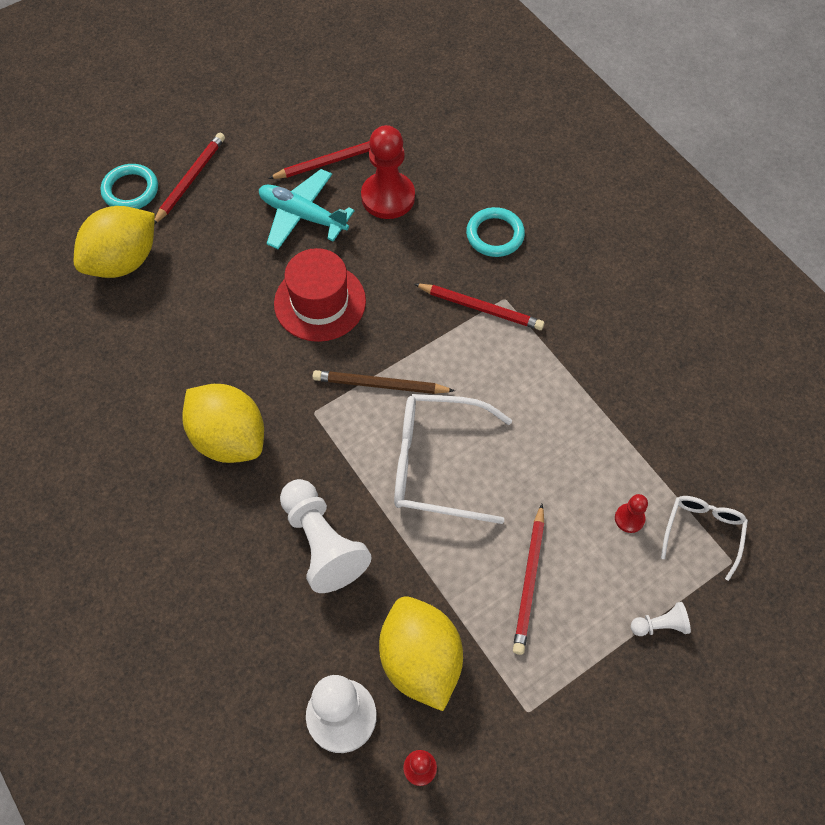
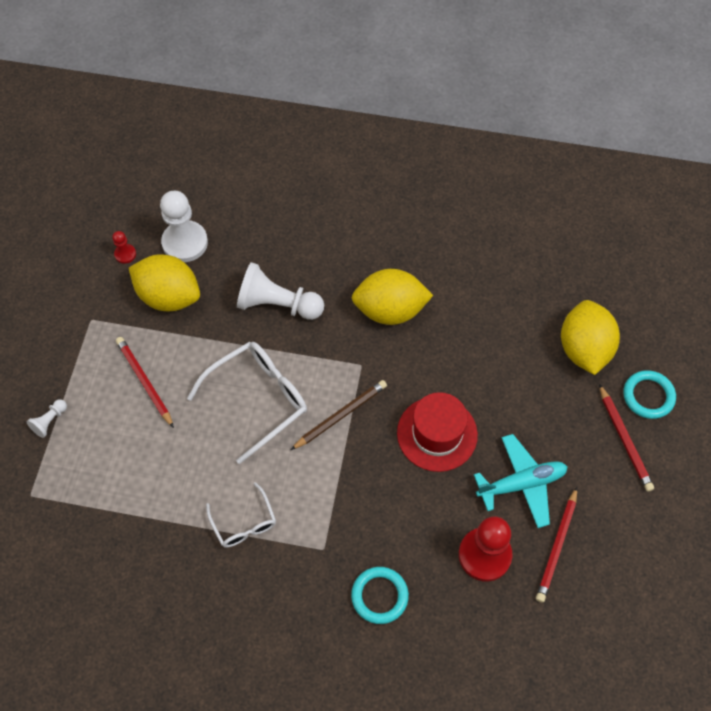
camera: 135 degrees right, 0 degrees up
red pencil [414,284,544,330] -> none
red pawn [615,494,648,533] -> none
white glasses [661,496,748,581] -> white glasses moved to [206,482,276,548]

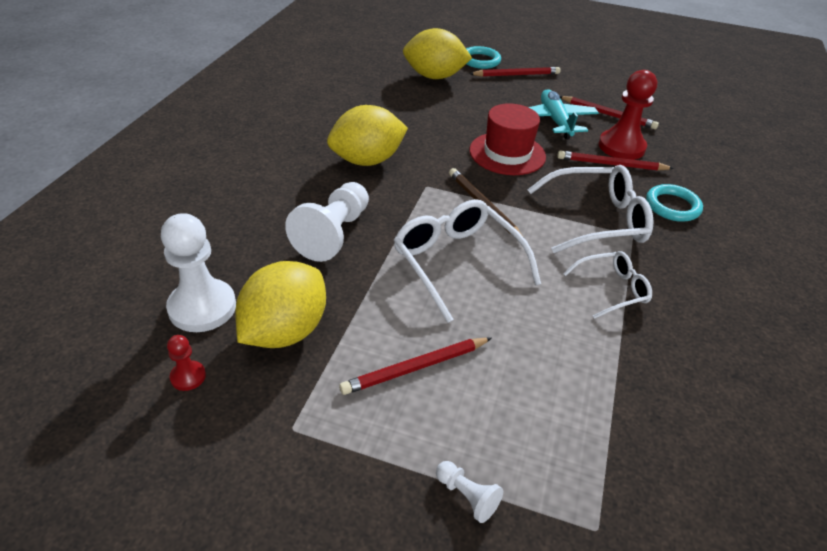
camera: 85 degrees left, 20 degrees down
yellow lemon [352,269,433,325] -> yellow lemon turned 60 degrees clockwise [327,105,408,166]
none -> white glasses [527,165,654,253]
none -> red pencil [557,151,674,171]

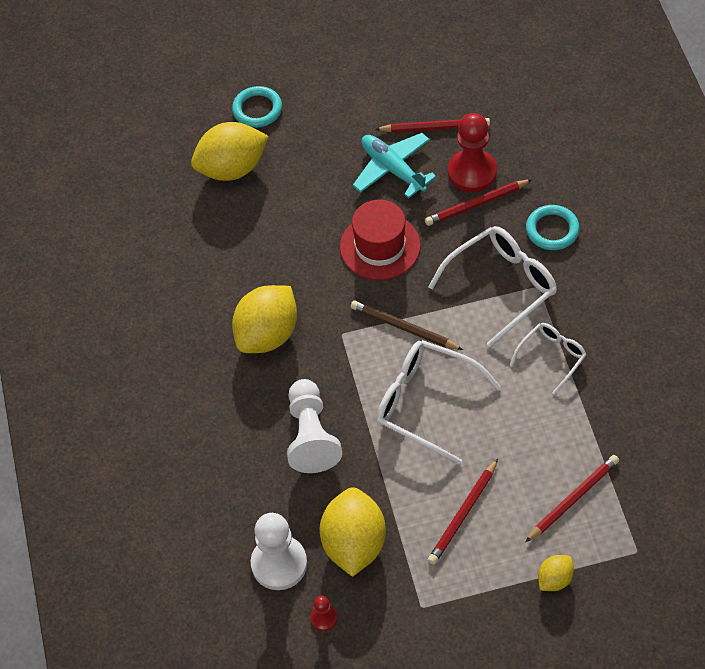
camera: 25 degrees left, 15 degrees up
white pawn [436,461,503,523] -> yellow lemon [538,555,574,591]
red pencil [469,67,561,77] -> red pencil moved to [525,455,619,542]

